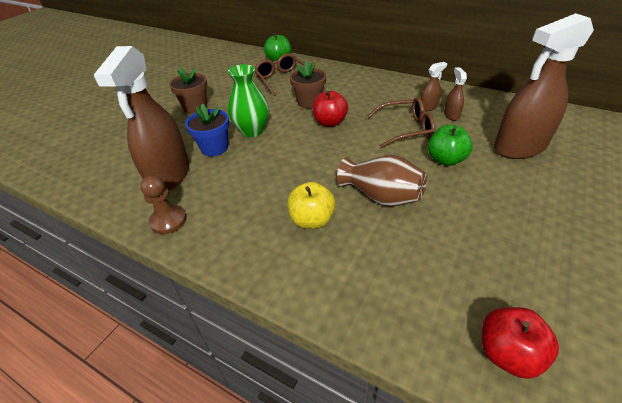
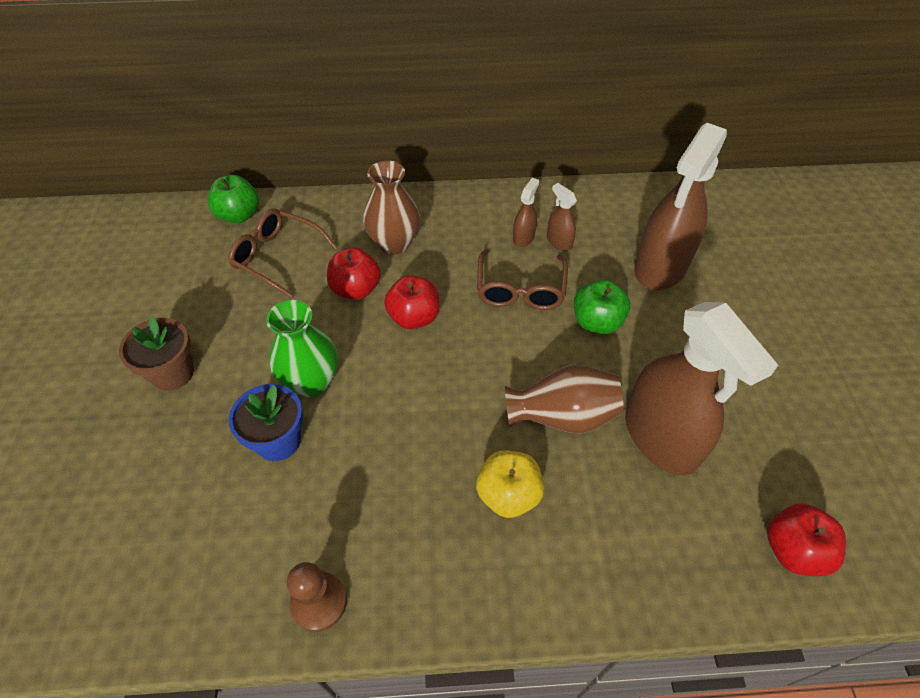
camera: 35 degrees left, 10 degrees up
brown spray bottle [94,46,189,191] -> brown spray bottle moved to [625,302,778,475]
brown flower pot [290,61,327,108] -> red apple [327,248,381,300]
brown glasses [366,97,435,148] -> brown glasses turned 135 degrees clockwise [477,250,568,310]
none -> brown vase [363,160,420,255]

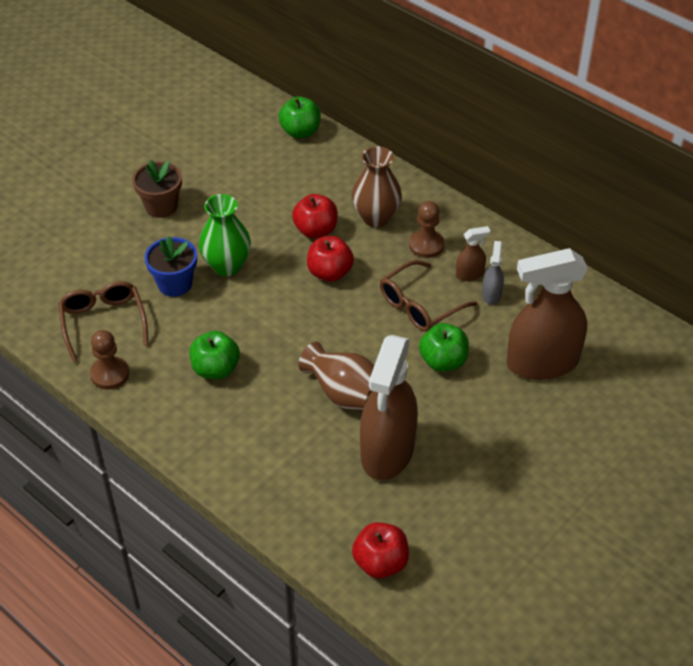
camera: 45 degrees right, 5 degrees down
brown glasses [228,209,337,298] -> brown glasses moved to [58,281,149,363]
yellow apple [476,451,544,518] -> none
brown spray bottle [547,183,577,251] -> grey spray bottle [482,241,504,305]
none -> green apple [190,331,240,379]
none -> brown pawn [409,201,444,258]

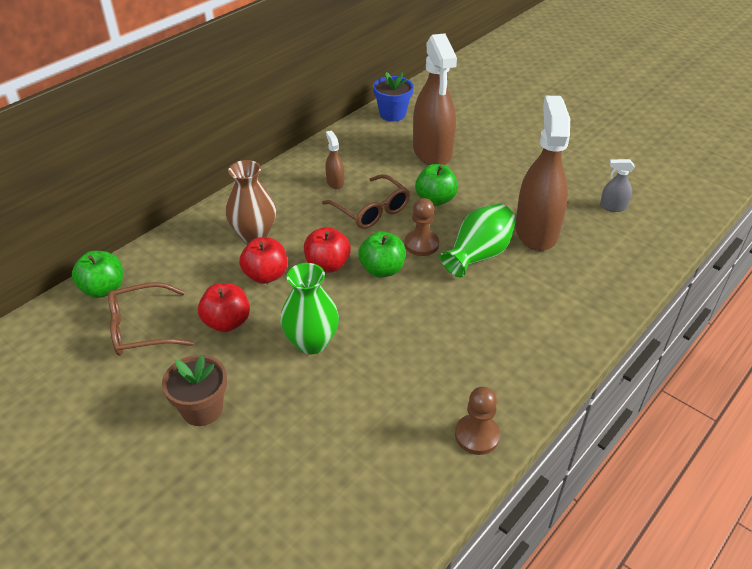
camera: 90 degrees left, 5 degrees down
brown glasses [58,281,149,363] -> brown glasses moved to [108,282,194,356]
blue flower pot [145,236,197,297] -> blue flower pot moved to [373,72,414,121]
green apple [190,331,240,379] -> green apple moved to [358,231,406,277]
brown vase [298,342,374,410] -> green vase [440,203,516,277]
red apple [352,522,409,579] -> red apple moved to [198,283,250,332]
brown spray bottle [360,335,418,480] -> brown spray bottle turned 105 degrees counterclockwise [515,96,570,251]
brown pawn [409,201,444,258] -> brown pawn moved to [404,198,439,256]
grey spray bottle [482,241,504,305] -> grey spray bottle moved to [600,159,635,212]

